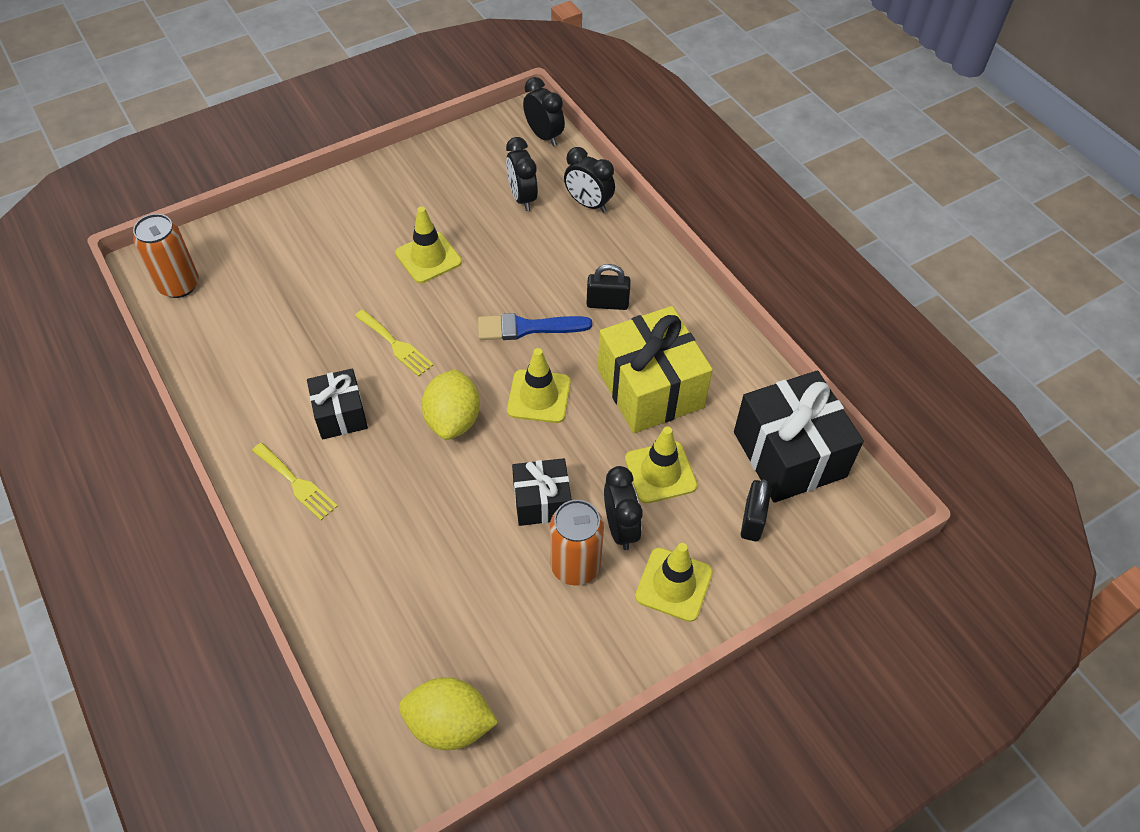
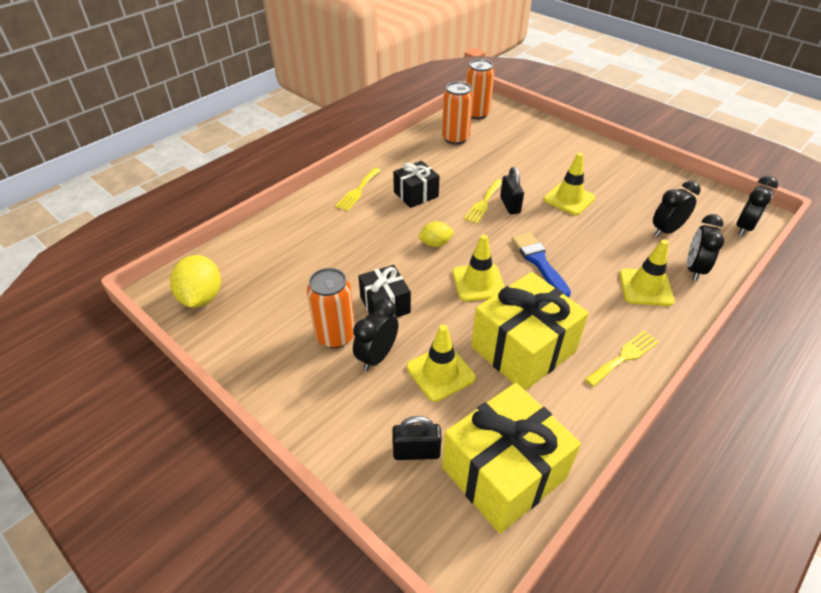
camera: 75 degrees right, 10 degrees down
yellow lemon [421,369,480,440] -> yellow lemon [418,221,455,247], size x0.60
black padlock [587,264,631,310] -> black padlock moved to [500,167,524,214]
black clock [604,466,643,550] -> black clock turned 150 degrees clockwise [353,298,398,371]
yellow traffic cone [635,543,713,622] -> yellow traffic cone moved to [619,239,675,306]
black gift [734,370,864,503] -> yellow gift [442,383,581,534]
none -> orange can [442,82,473,145]
none -> yellow fork [585,331,659,387]

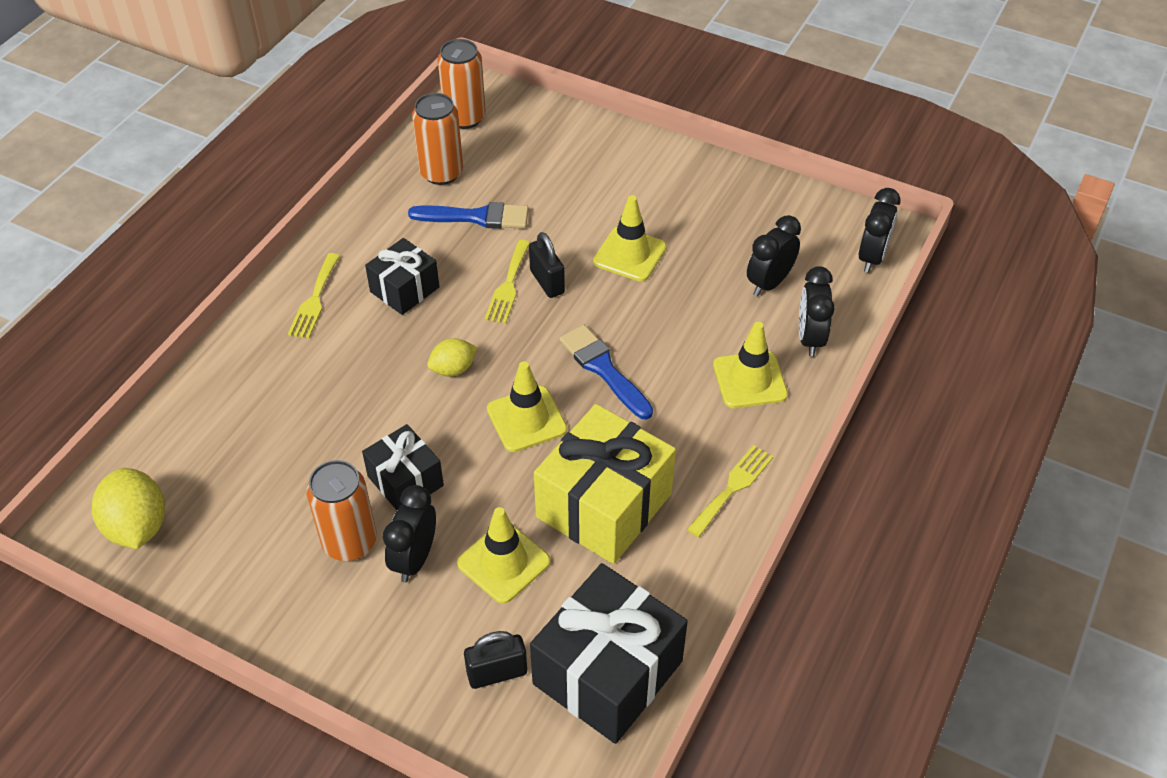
camera: 15 degrees left, 5 degrees up
yellow gift [442,383,581,534] -> black gift [530,563,688,744]
none -> blue brush [408,202,529,229]

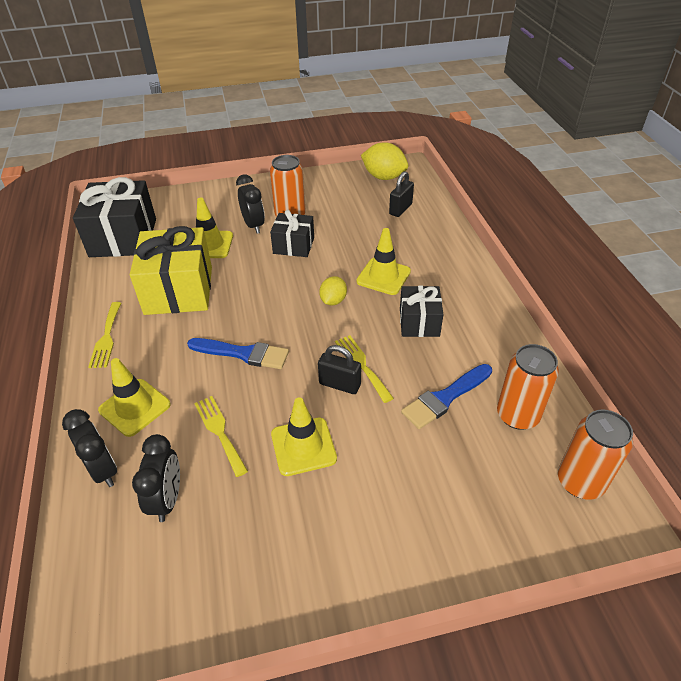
camera: 140 degrees right, 5 degrees down
yellow fork [288,253,340,339] -> yellow fork moved to [194,396,248,477]
black padlock [464,631,527,689] -> black padlock moved to [389,171,414,217]
yellow traffic cone [487,361,567,452] -> yellow traffic cone moved to [356,228,411,295]
black clock [859,188,901,273] -> none

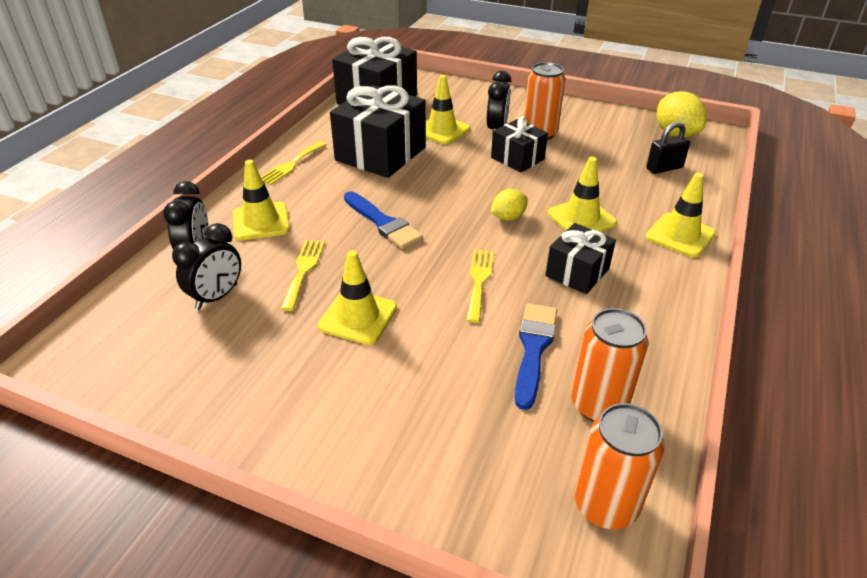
camera: 35 degrees right, 5 degrees down
yellow gift [130,226,212,315] -> black gift [330,85,426,178]
black padlock [318,345,361,394] -> none
blue brush [401,364,492,429] -> blue brush turned 105 degrees clockwise [515,303,557,410]
none -> yellow traffic cone [646,173,716,258]

